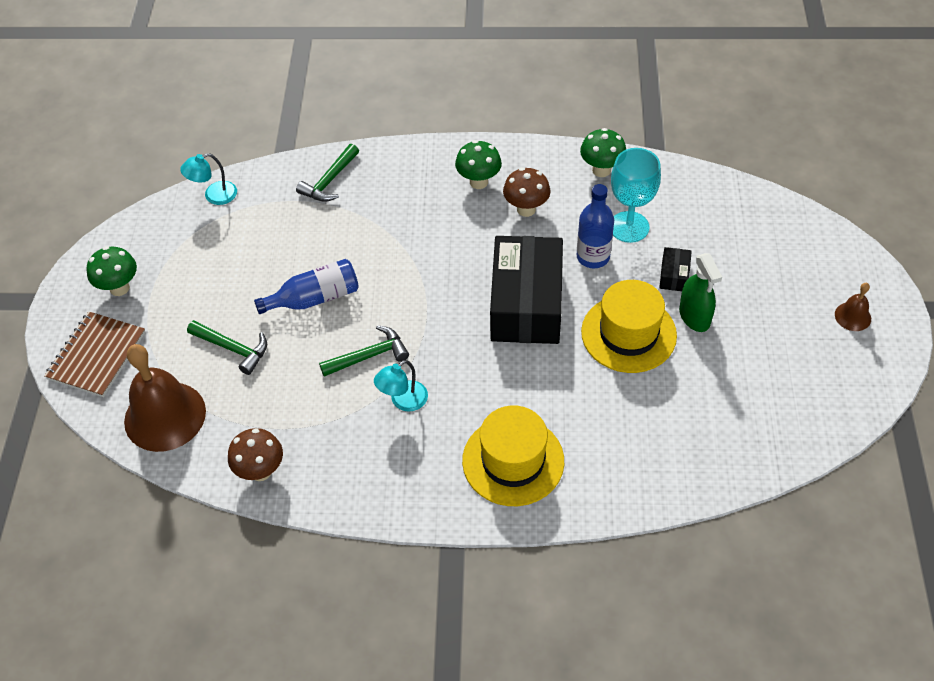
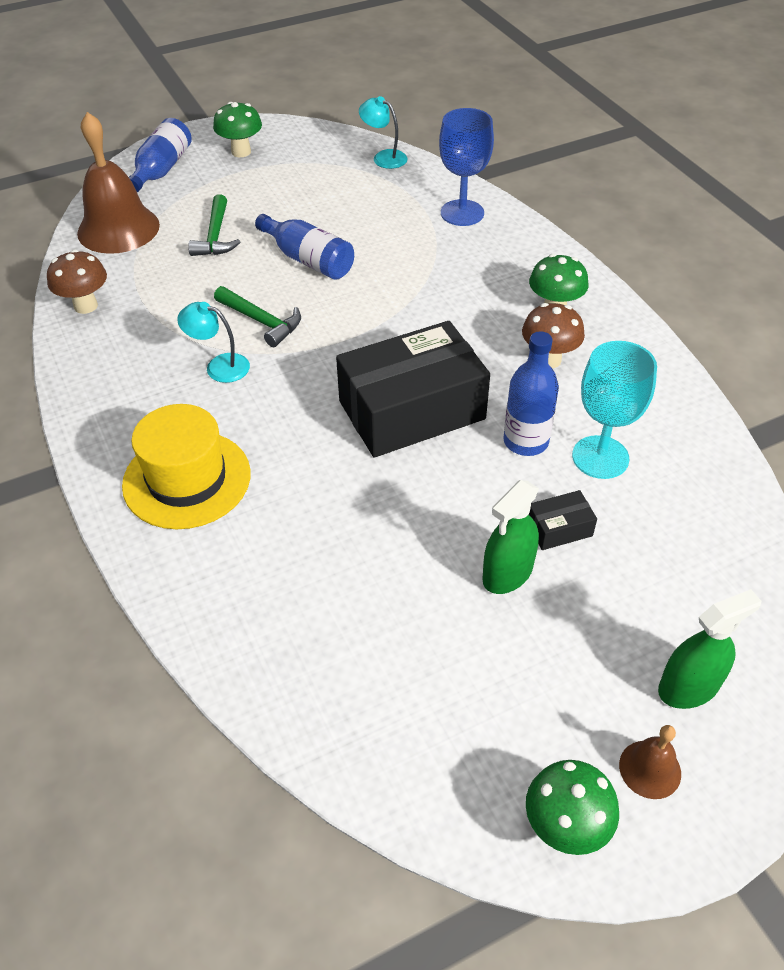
camera: 60 degrees right, 5 degrees down
brown notebook [44,311,146,397] -> blue bottle [129,118,192,192]
green hammer [296,144,359,202] -> blue goblet [439,108,494,226]
green mushroom [580,128,626,177] -> green mushroom moved to [526,760,619,855]
yellow hat [581,280,677,373] -> none
none -> green spray bottle [658,589,761,709]

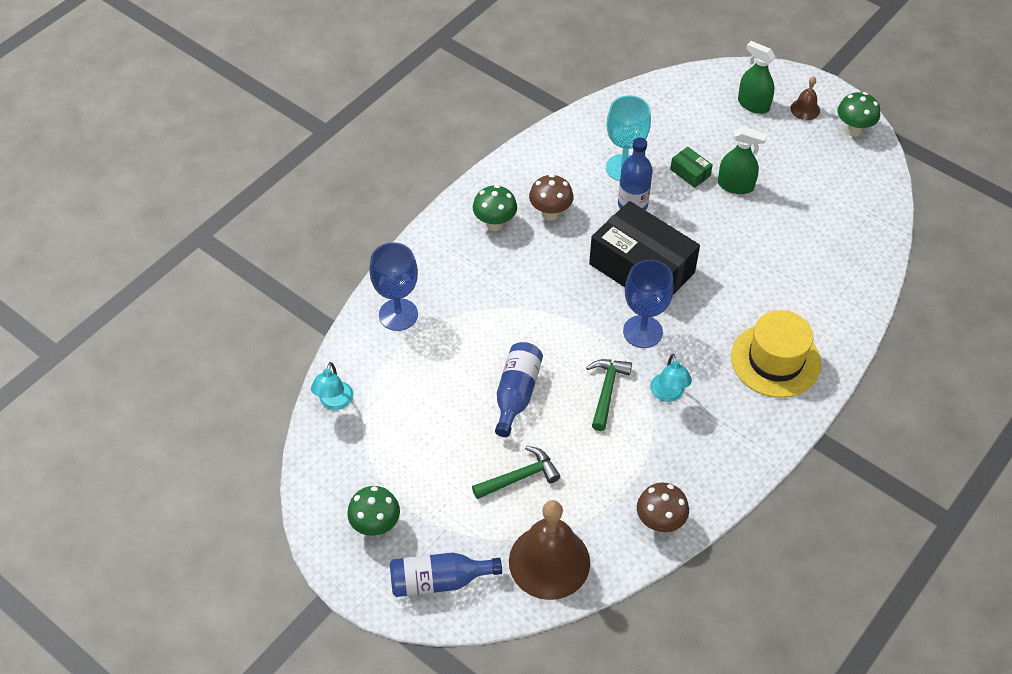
camera: 115 degrees left, 5 degrees up
black box [529,490,597,550] -> green box [670,147,713,188]
none -> blue goblet [623,260,674,348]

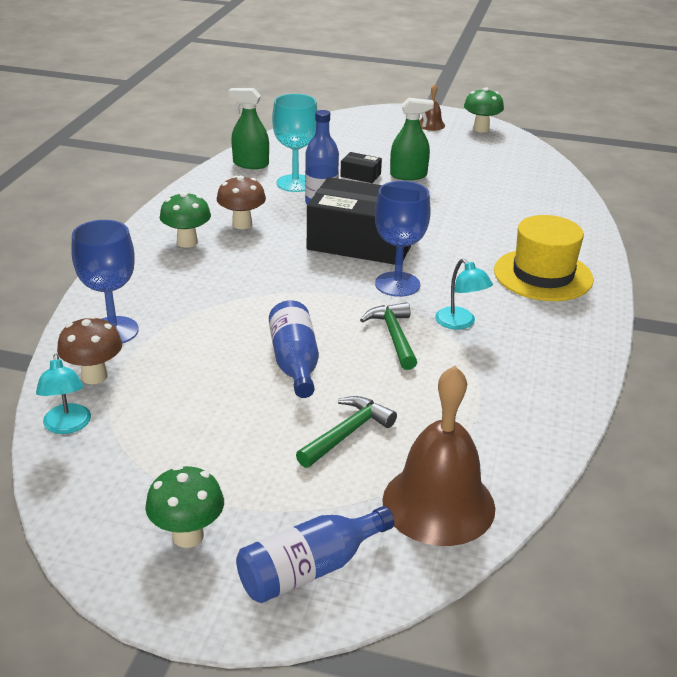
camera: 25 degrees left, 20 degrees down
brown mushroom [637,483,689,533] -> brown mushroom moved to [57,316,122,384]
green box [670,147,713,188] -> black box [340,152,382,183]
green spray bottle [738,41,775,114] -> green spray bottle moved to [229,88,269,169]

